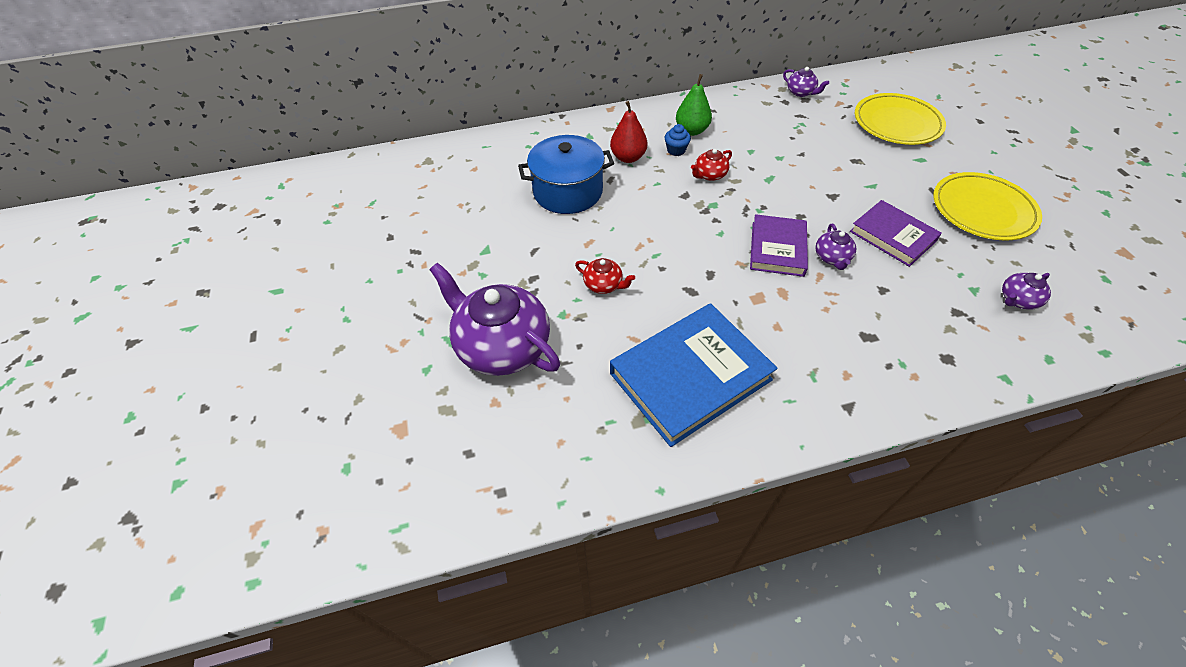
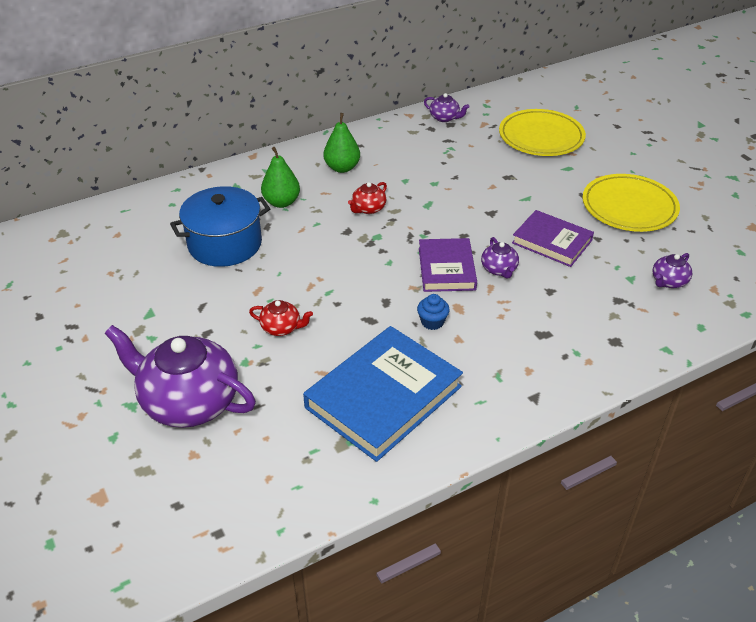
camera: 15 degrees left, 10 degrees down
red pear [610,101,647,163] -> green pear [261,147,300,208]
blue cupcake [665,124,691,156] -> blue cupcake moved to [417,294,450,330]

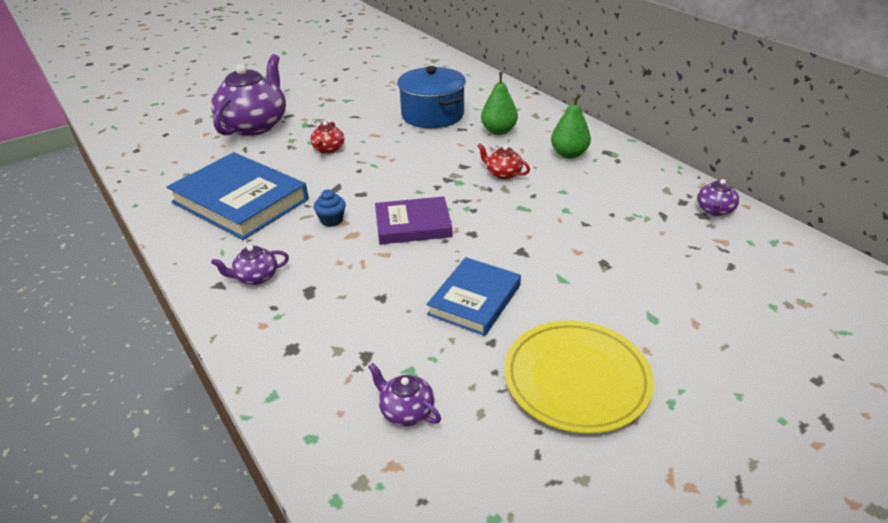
camera: 85 degrees right, 5 degrees down
purple teapot [481,237,519,279] -> purple teapot moved to [211,245,289,285]
yellow plate [499,109,586,156] -> none
purple book [512,210,594,267] -> blue book [426,257,521,336]

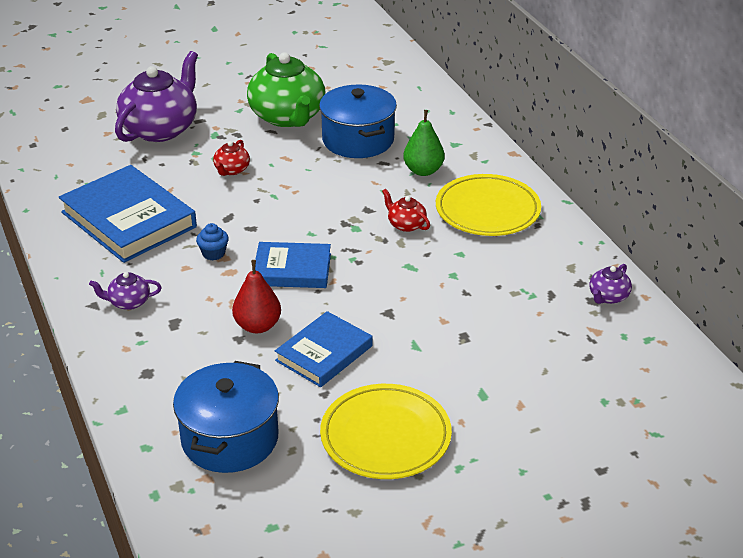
camera: 10 degrees right, 0 degrees up
purple teapot [368,363,441,426] -> blue pot [173,361,279,473]
purple book [375,196,452,244] -> blue book [255,242,331,288]
green pear [551,94,591,159] -> yellow plate [436,174,541,236]
none -> red pear [232,260,281,333]
none -> green teapot [247,52,325,127]

